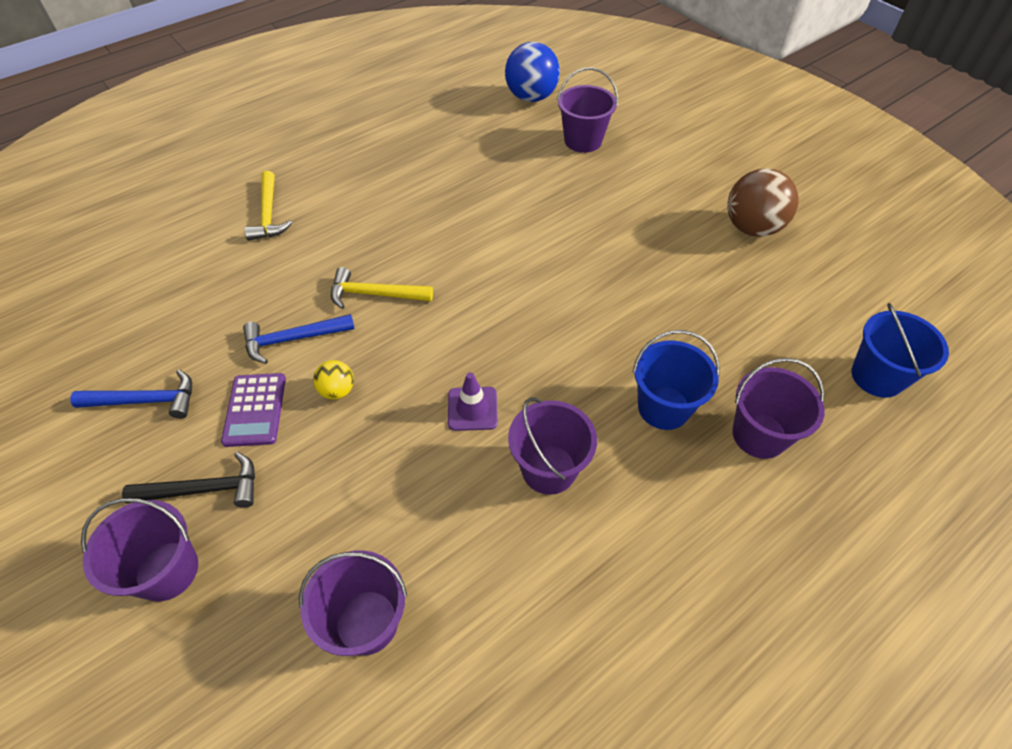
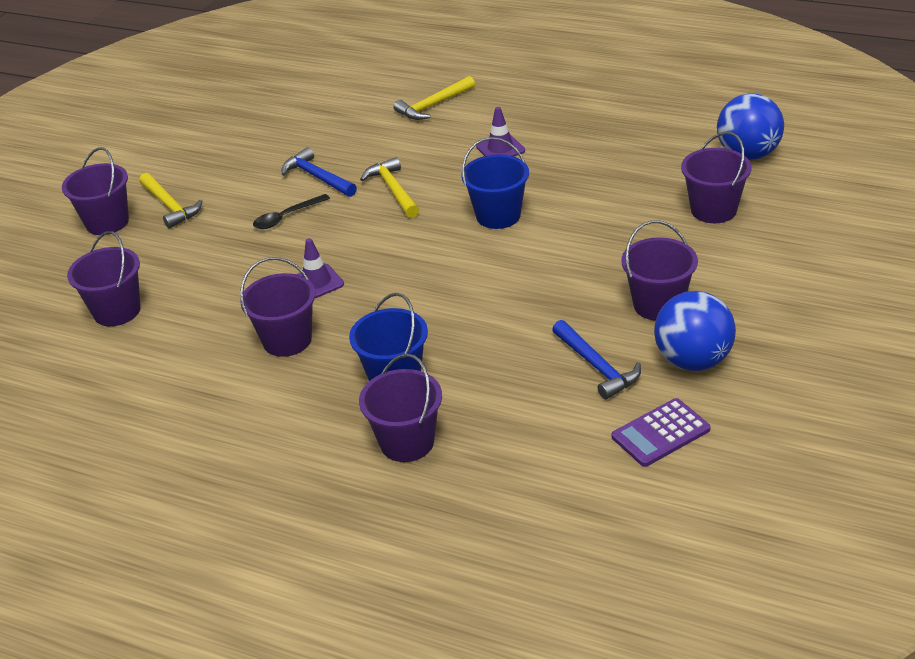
camera: 65 degrees right, 15 degrees down
blue hammer [70,370,192,419] -> blue hammer moved to [552,320,641,399]
black hammer [122,452,255,508] -> yellow hammer [139,173,203,228]
purple calculator [221,373,286,447] -> purple calculator moved to [612,398,711,467]
yellow ball [313,360,354,400] -> black spoon [253,194,330,229]
brown ball [727,168,799,237] -> blue ball [654,291,736,371]
blue bucket [851,303,949,398] -> blue bucket moved to [461,137,529,229]
none -> purple traffic cone [476,107,525,157]
none -> purple bucket [621,220,698,321]

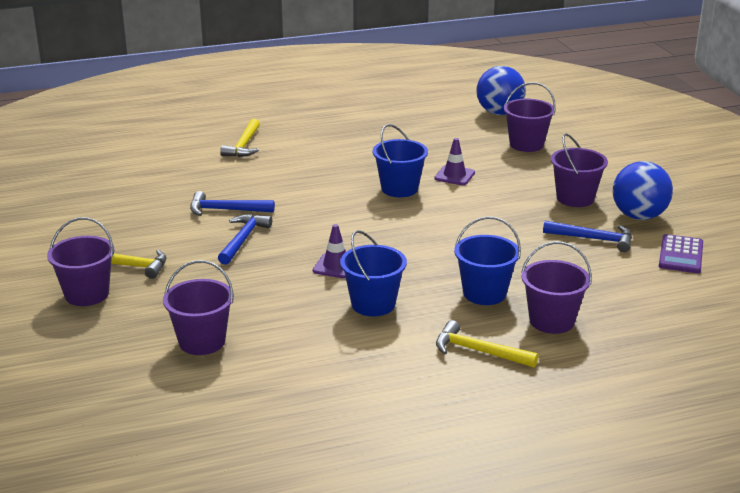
camera: 45 degrees left, 10 degrees down
purple bucket [240,257,316,357] -> blue bucket [340,230,407,316]
black spoon [253,194,330,229] -> blue hammer [218,214,272,265]
yellow hammer [360,157,419,218] -> yellow hammer moved to [436,320,539,368]
purple traffic cone [476,107,525,157] -> purple traffic cone moved to [434,138,475,185]

